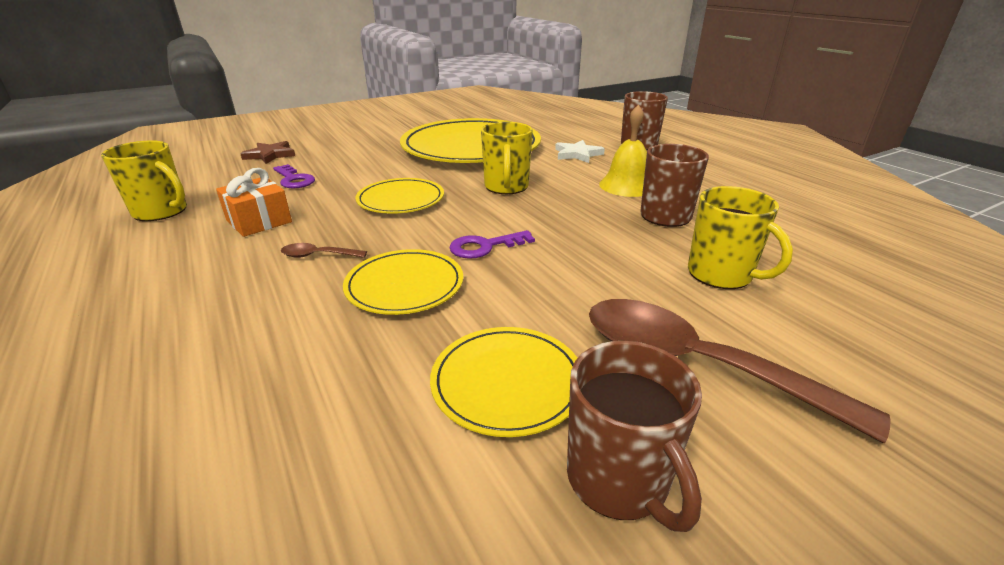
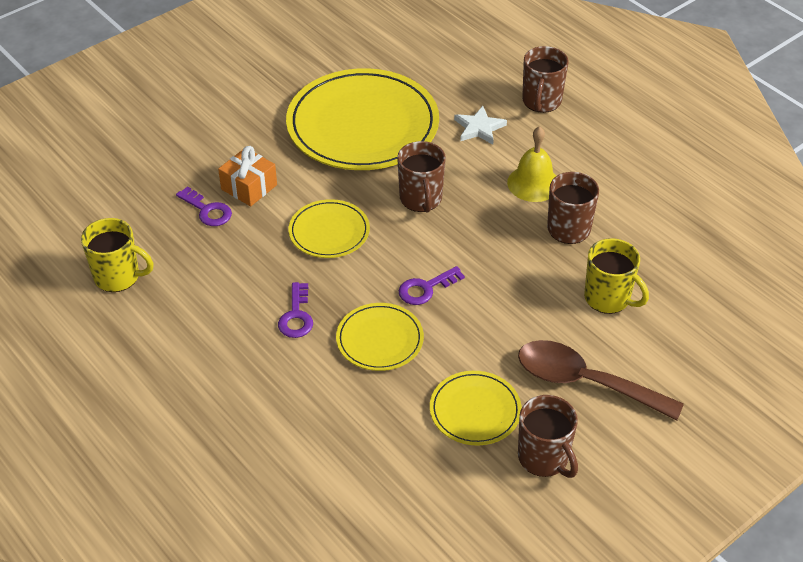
camera: 10 degrees left, 15 degrees up
orange gift [216,168,292,237] -> orange gift moved to [218,146,277,206]
brown star [240,141,295,164] -> none
brown spoon [281,243,367,258] -> purple key [278,282,313,338]
yellow mug [481,122,533,194] -> brown mug [397,141,446,213]

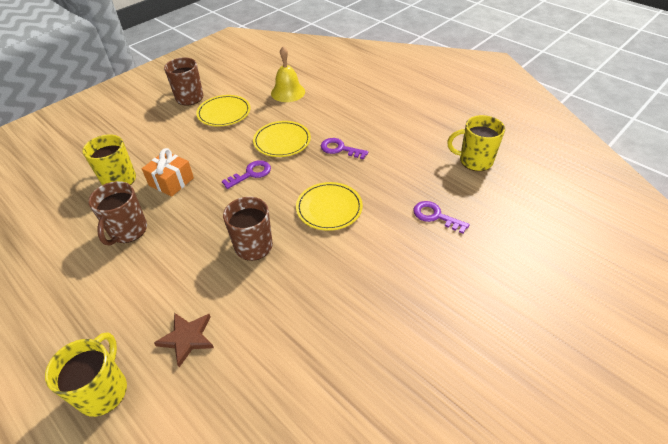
camera: 175 degrees right, 0 degrees up
orange gift [218,146,277,206] -> orange gift moved to [142,148,194,197]
purple key [278,282,313,338] -> purple key turned 60 degrees counterclockwise [321,138,368,159]
yellow plate [286,68,439,170] -> none
white star [454,106,507,145] -> brown star [154,313,214,367]
yellow bell [507,126,556,202] -> yellow bell moved to [271,46,305,102]
brown spoon [518,340,684,420] -> none
brown mug [522,46,569,113] -> yellow mug [45,332,127,417]

